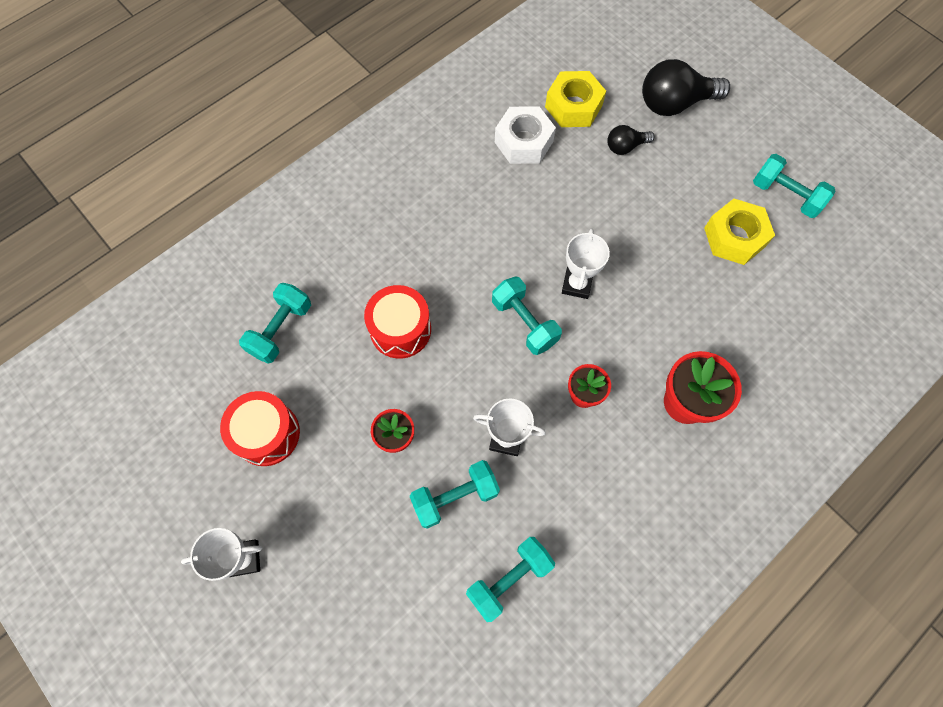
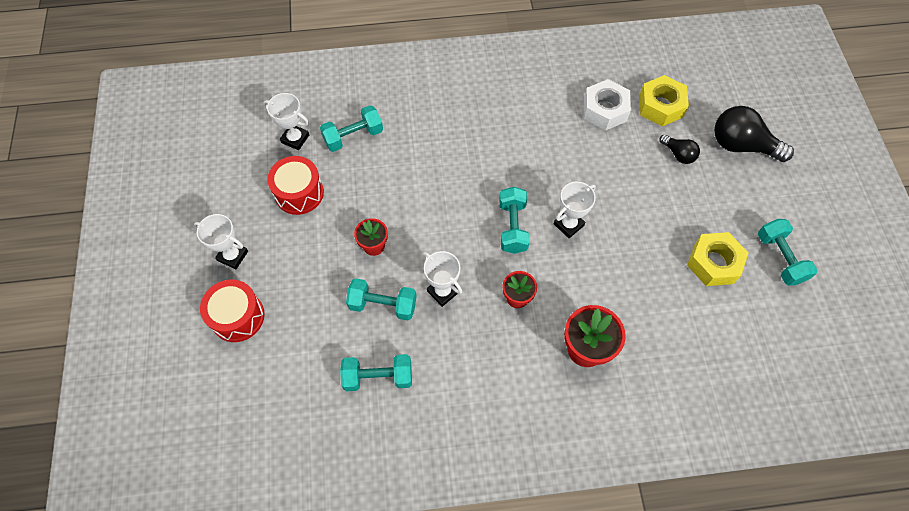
camera: 35 degrees right, 5 degrees down
red drum [364,285,431,359] -> red drum moved to [200,280,265,342]
black light bulb [607,125,655,155] -> black light bulb turned 150 degrees counterclockwise [659,134,700,164]
none -> white trophy [264,93,309,150]

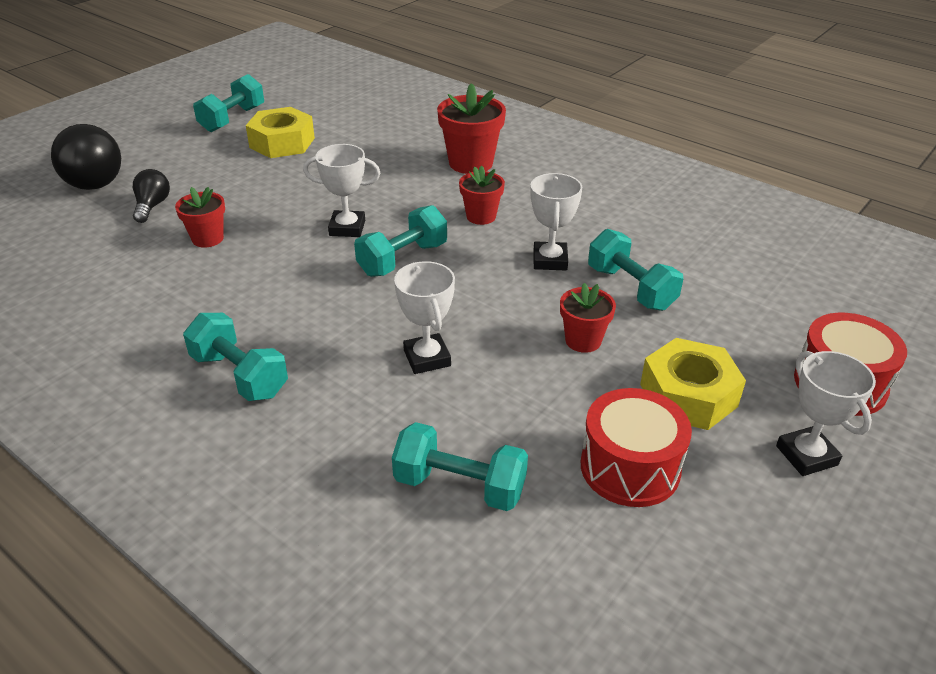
camera: 135 degrees left, 25 degrees down
white trophy [264,93,309,150] -> white trophy moved to [394,261,455,374]
turquoise dumbbell [340,354,412,391] -> turquoise dumbbell moved to [183,313,288,401]
white nut [584,79,631,131] -> none
yellow nut [639,75,689,126] -> yellow nut moved to [640,338,746,430]
none -> red flower pot [175,187,225,248]

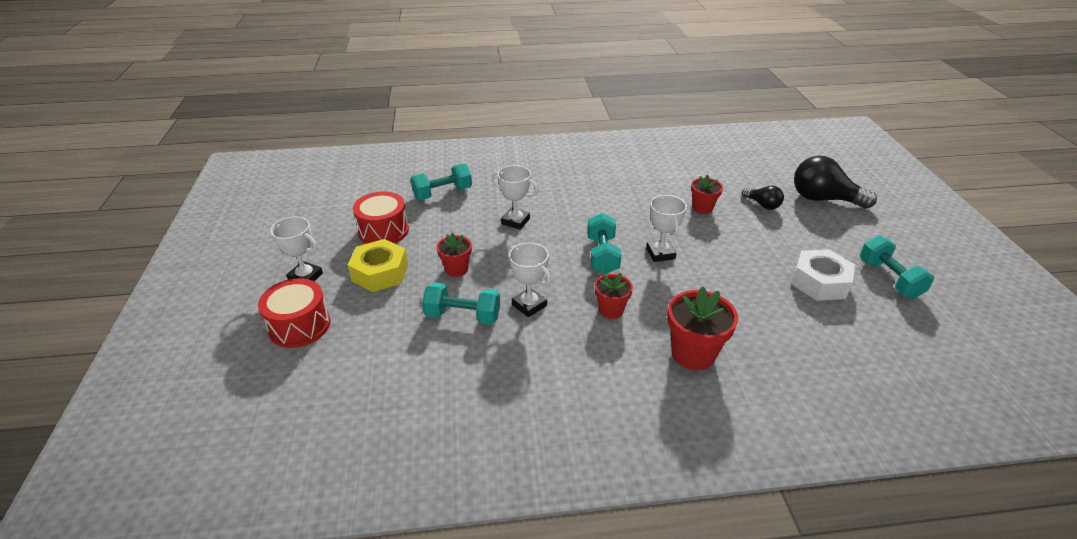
camera: 135 degrees right, 0 degrees up
turquoise dumbbell [183,313,288,401] -> none
yellow nut [246,107,315,158] -> white nut [792,249,855,301]
white trophy [303,144,380,237] -> white trophy turned 60 degrees counterclockwise [646,195,687,262]

